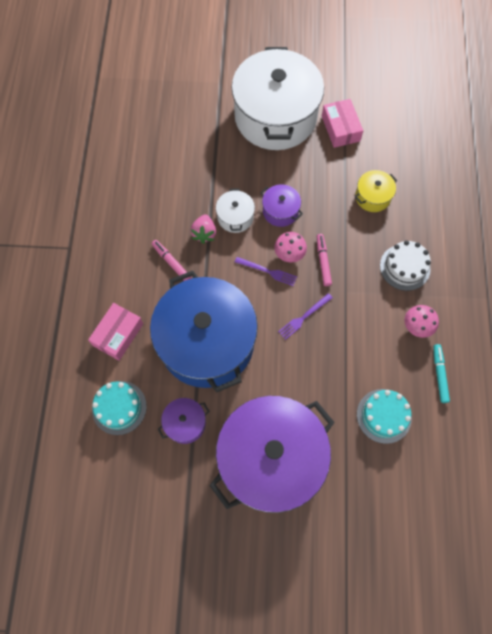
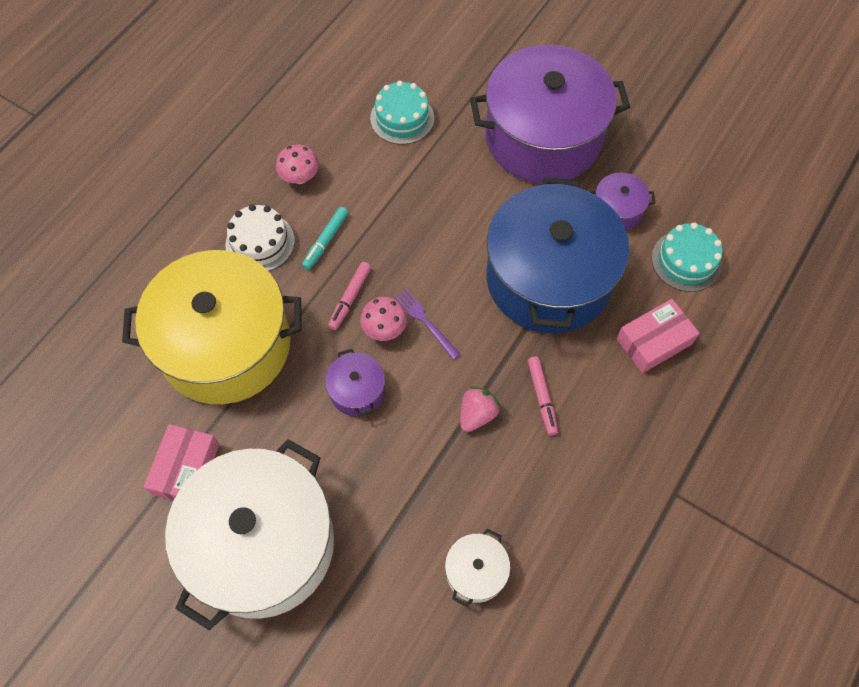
camera: 150 degrees left, 5 degrees down
white pot [216,188,255,233] -> white pot moved to [445,529,510,607]
purple fork [278,293,333,340] -> none
yellow pot [355,170,397,212] -> yellow pot [122,250,302,404], size x2.42
turquoise marker [433,344,450,403] -> turquoise marker moved to [302,207,349,270]

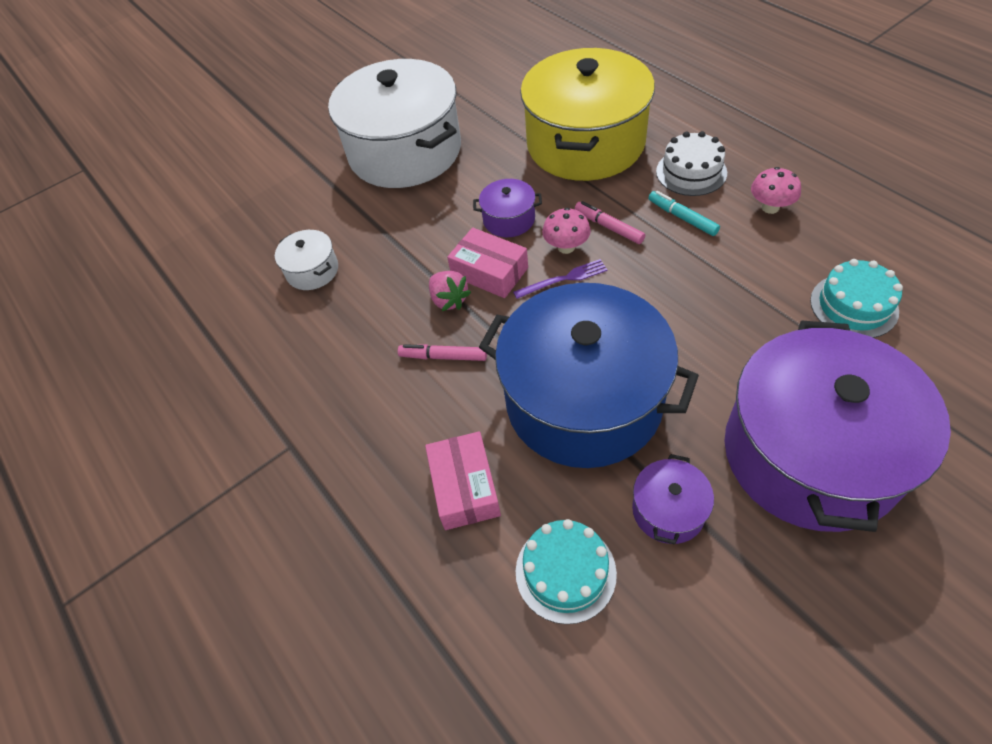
camera: 115 degrees right, 10 degrees down
pink box [144,424,219,501] -> pink box moved to [447,227,528,298]

